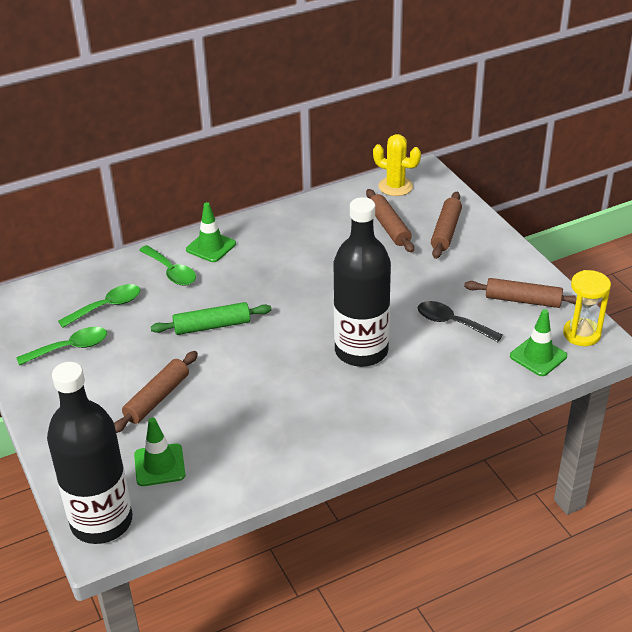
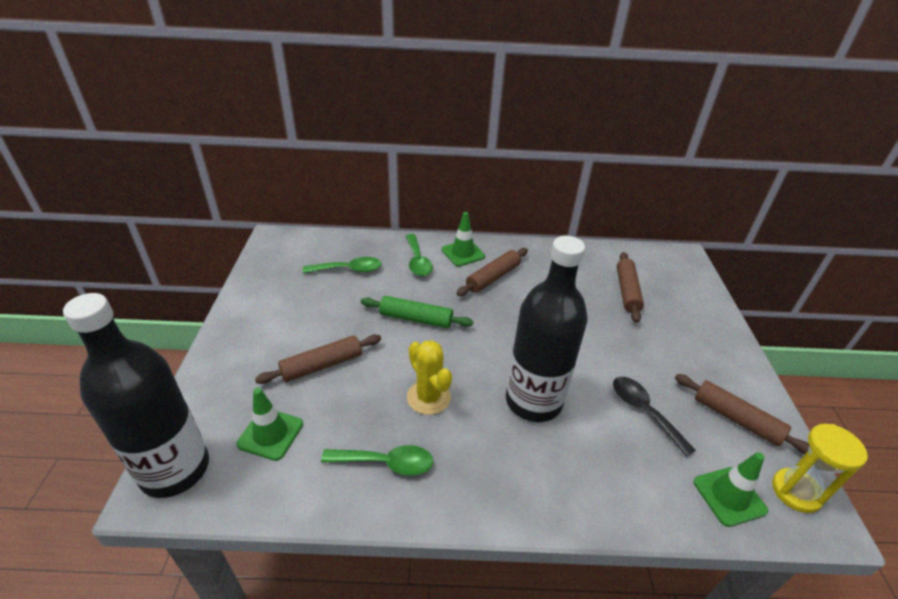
camera: 25 degrees right, 0 degrees up
green spoon [16,327,107,365] -> green spoon moved to [321,445,433,476]
yellow cactus [373,134,421,196] -> yellow cactus moved to [407,340,452,415]
brown rolling pin [431,192,462,259] -> brown rolling pin moved to [456,248,528,296]

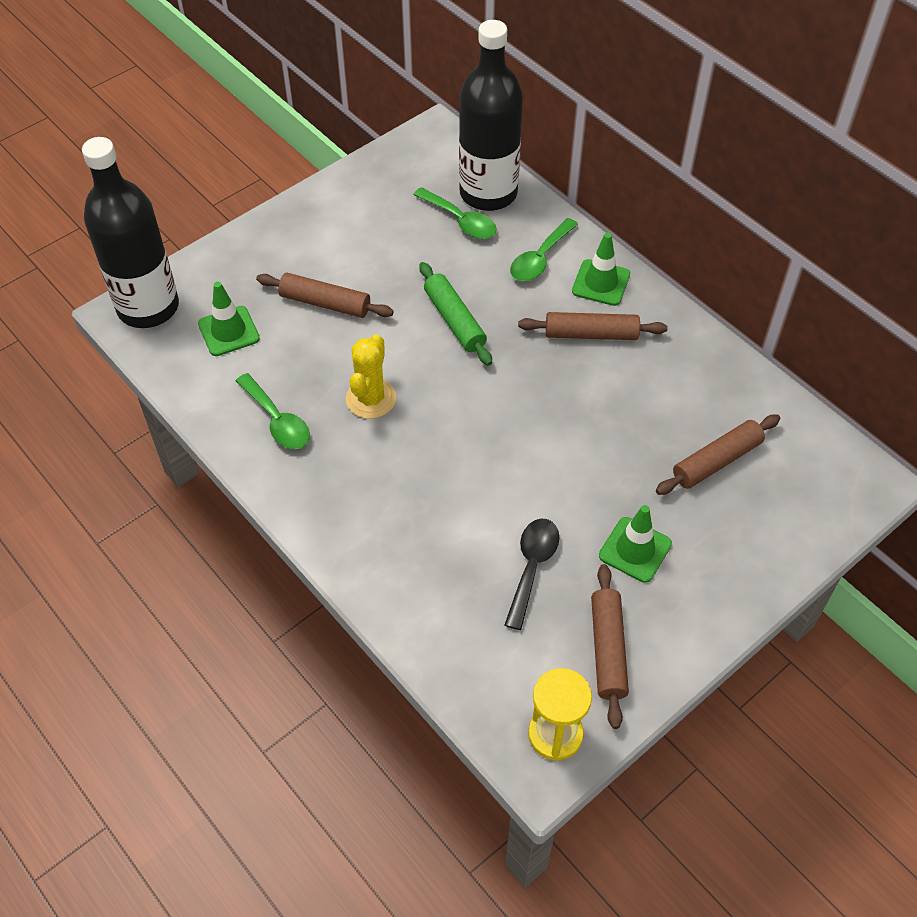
camera: 50 degrees right, 15 degrees up
black bottle [506,236,588,422] -> black bottle moved to [459,20,523,211]
green traffic cone [694,452,768,527] -> green traffic cone moved to [599,505,672,583]

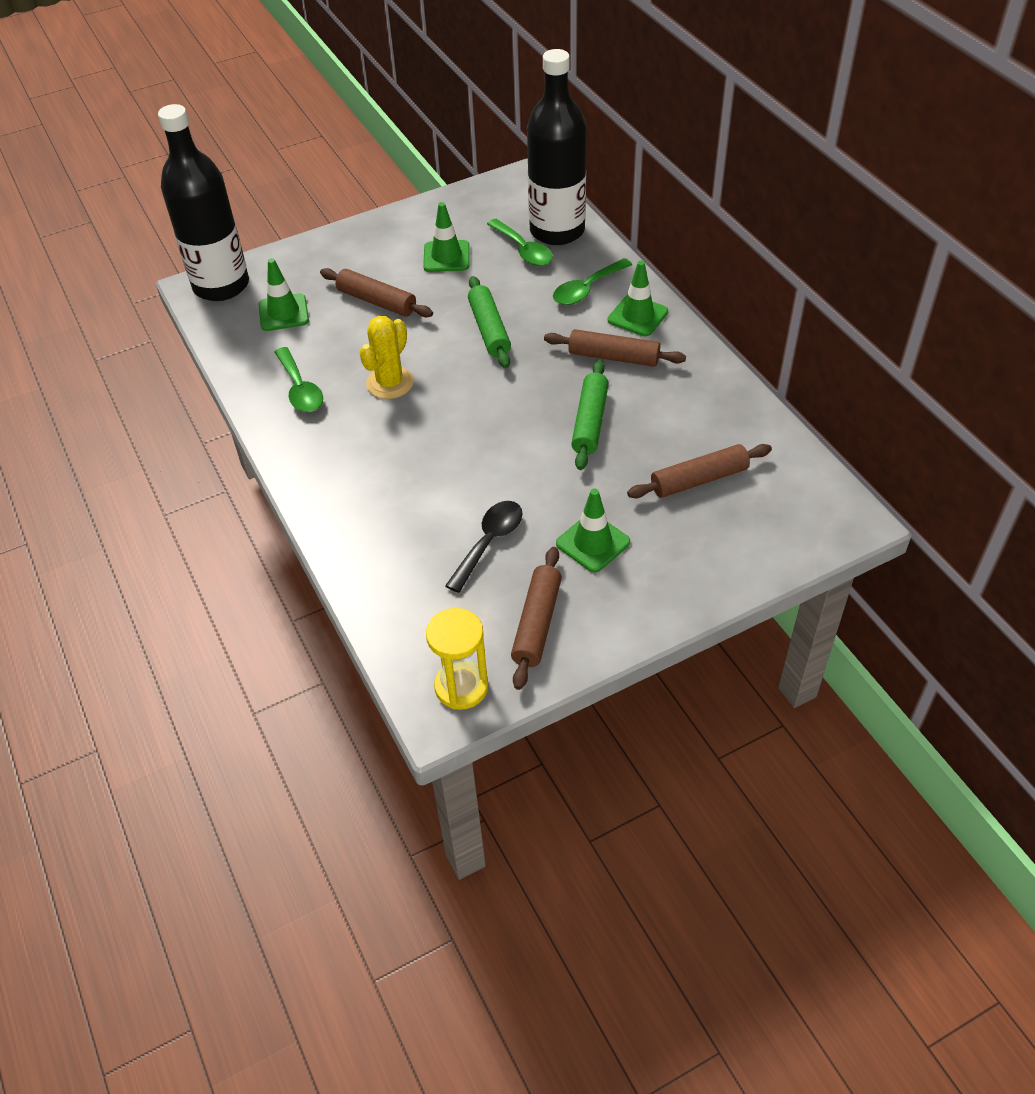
camera: 15 degrees right, 5 degrees down
none -> green traffic cone [423,202,470,272]
none -> green rolling pin [571,360,609,470]

